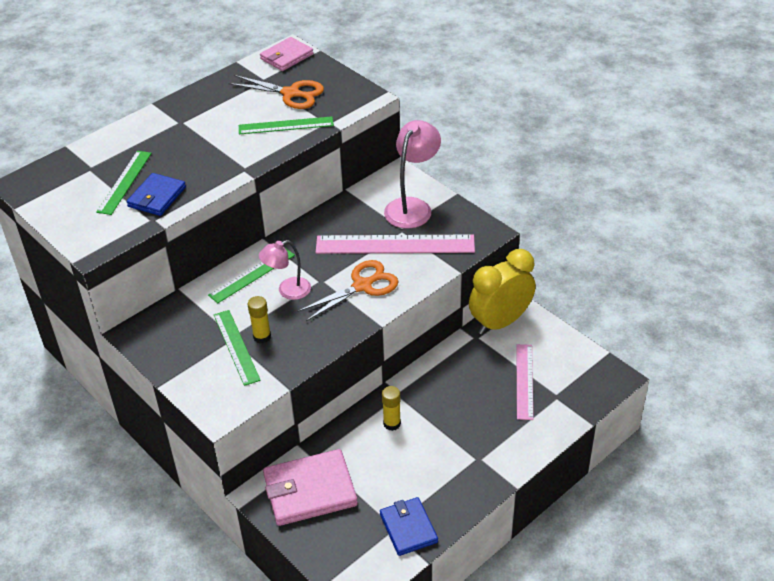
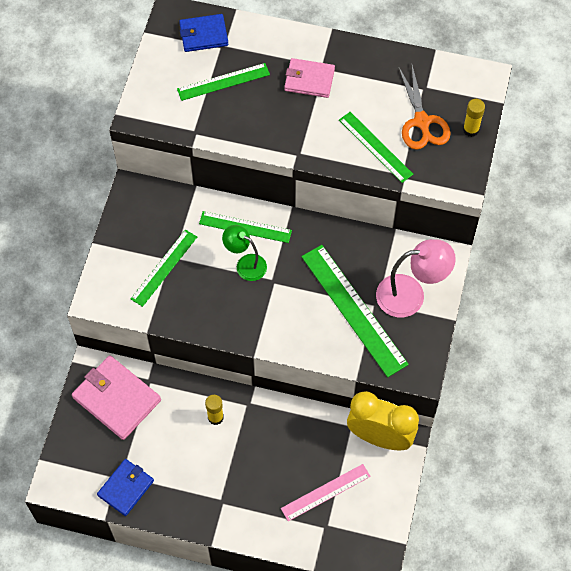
camera: 55 degrees right, 20 degrees up
blue wallet [127,173,186,216] -> blue wallet moved to [179,14,228,52]
yellow glue stick [248,296,271,343] -> yellow glue stick moved to [463,99,485,137]
pink lamp [259,240,311,300] -> green lamp [222,225,267,281]
pink wallet [260,37,313,71] -> pink wallet moved to [284,58,335,98]
orange scissors [297,260,399,321] -> none
pink ruler [316,235,475,254] -> green ruler [301,245,409,377]

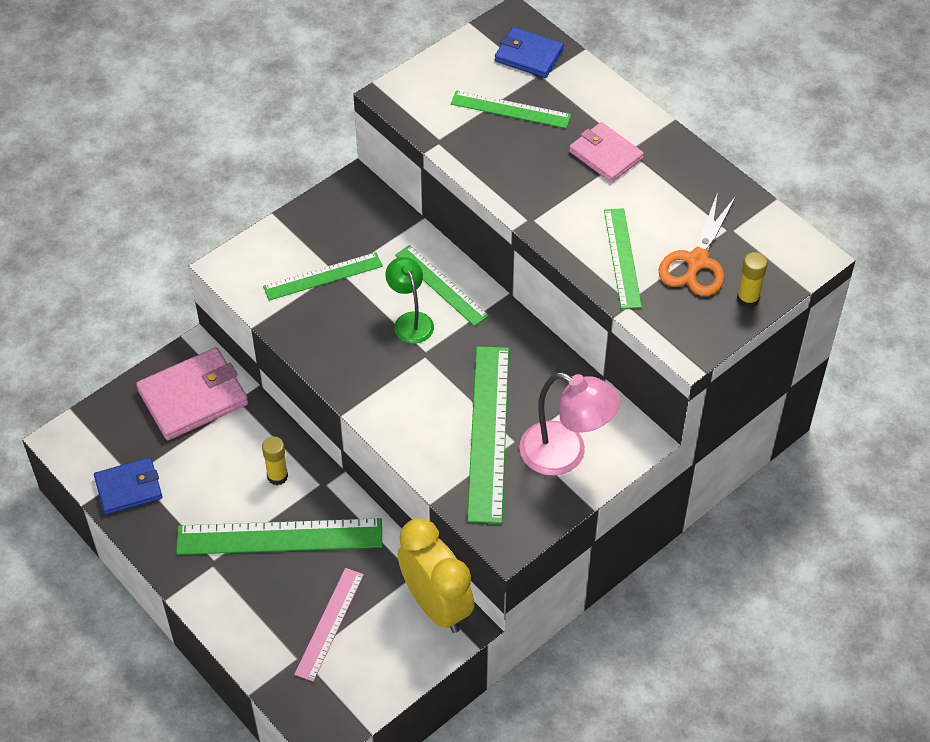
camera: 35 degrees right, 10 degrees down
pink wallet [72,355,161,440] -> pink wallet turned 75 degrees clockwise [136,347,248,440]
pink ruler [281,464,371,521] -> pink ruler turned 75 degrees counterclockwise [294,568,364,682]
none -> green ruler [176,518,382,555]

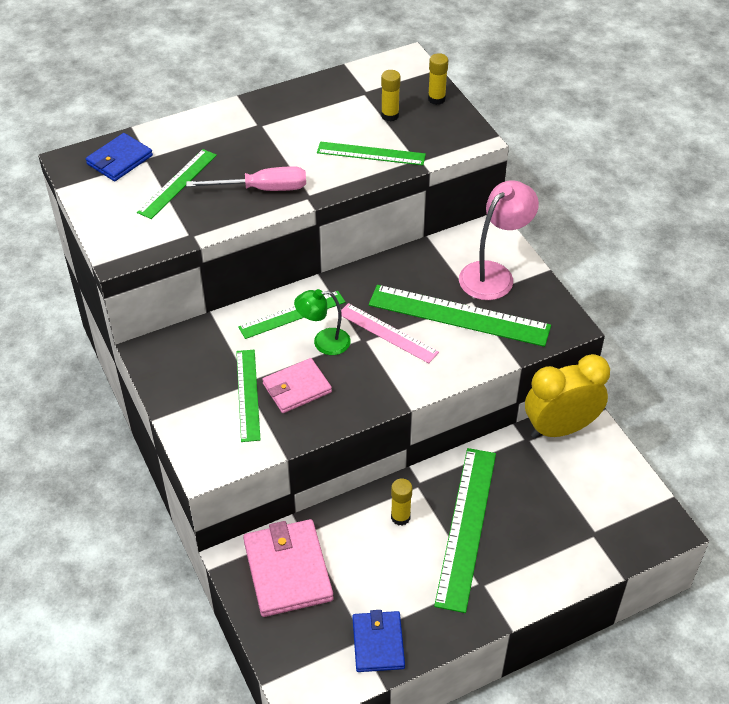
camera: 75 degrees left, 5 degrees down
pink ruler [294,568,364,682] -> pink ruler moved to [341,303,439,363]
pink wallet [569,122,644,183] -> pink wallet moved to [262,358,332,413]
orange scissors [658,192,736,296] -> yellow glue stick [381,70,401,122]
none -> pink screwdriver [186,166,306,191]

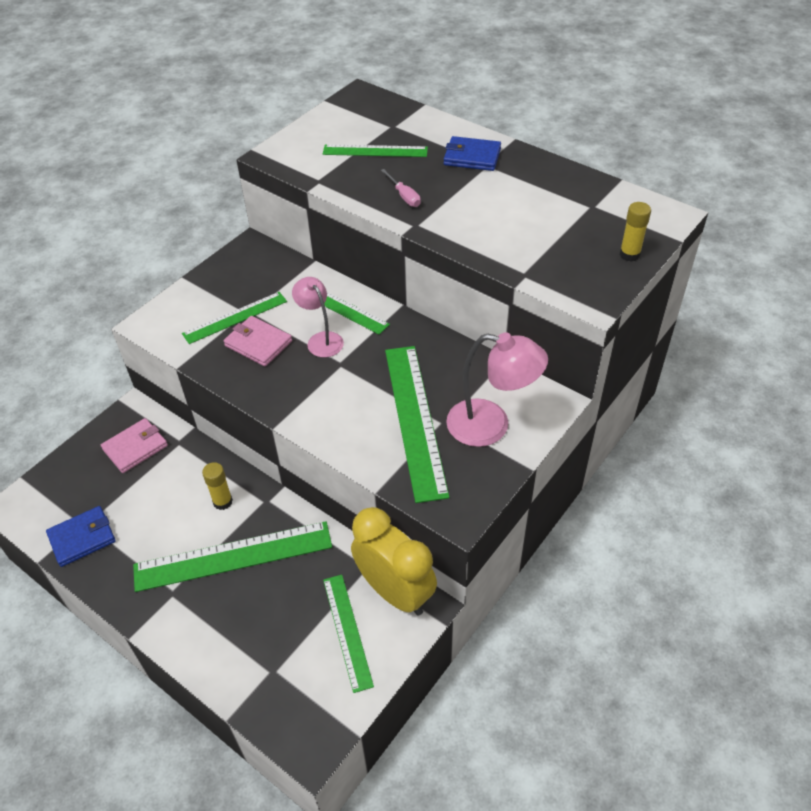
camera: 65 degrees right, 0 degrees up
blue wallet [86,133,153,181] -> blue wallet moved to [444,136,501,171]
pink screwdriver [186,166,306,191] -> pink screwdriver [381,169,421,207], size x0.57
pink wallet [243,519,333,617] -> pink wallet [101,418,168,473], size x0.63
green lamp [294,289,351,355] -> pink lamp [292,277,344,357]
green ruler [317,141,426,165] -> green ruler moved to [323,575,374,693]
pink ruler [341,303,439,363] -> none
yellow glue stick [381,70,401,122] -> none

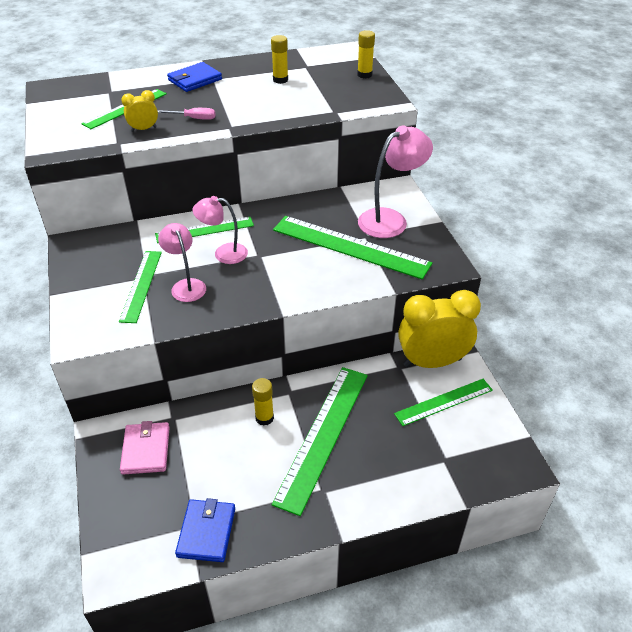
camera: 55 degrees left, 5 degrees down
pink wallet [224,316,292,366] -> pink lamp [158,223,206,302]
green ruler [323,575,374,693] -> green ruler turned 45 degrees counterclockwise [394,379,493,426]
none -> yellow clock [121,90,158,132]
none -> yellow glue stick [271,35,288,84]

